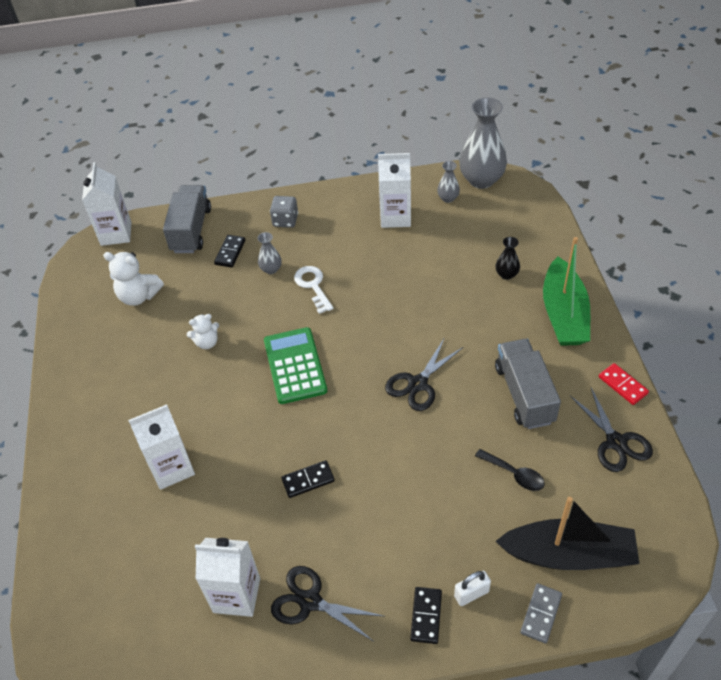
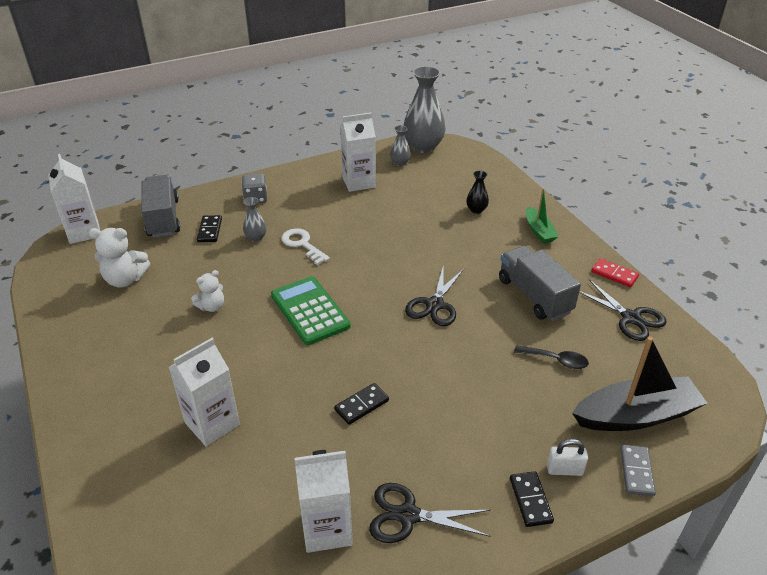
camera: 20 degrees left, 10 degrees down
white padlock [454,571,491,606] -> white padlock turned 45 degrees clockwise [547,439,588,476]
green boat [543,237,590,346] -> green boat [526,188,559,243], size x0.54

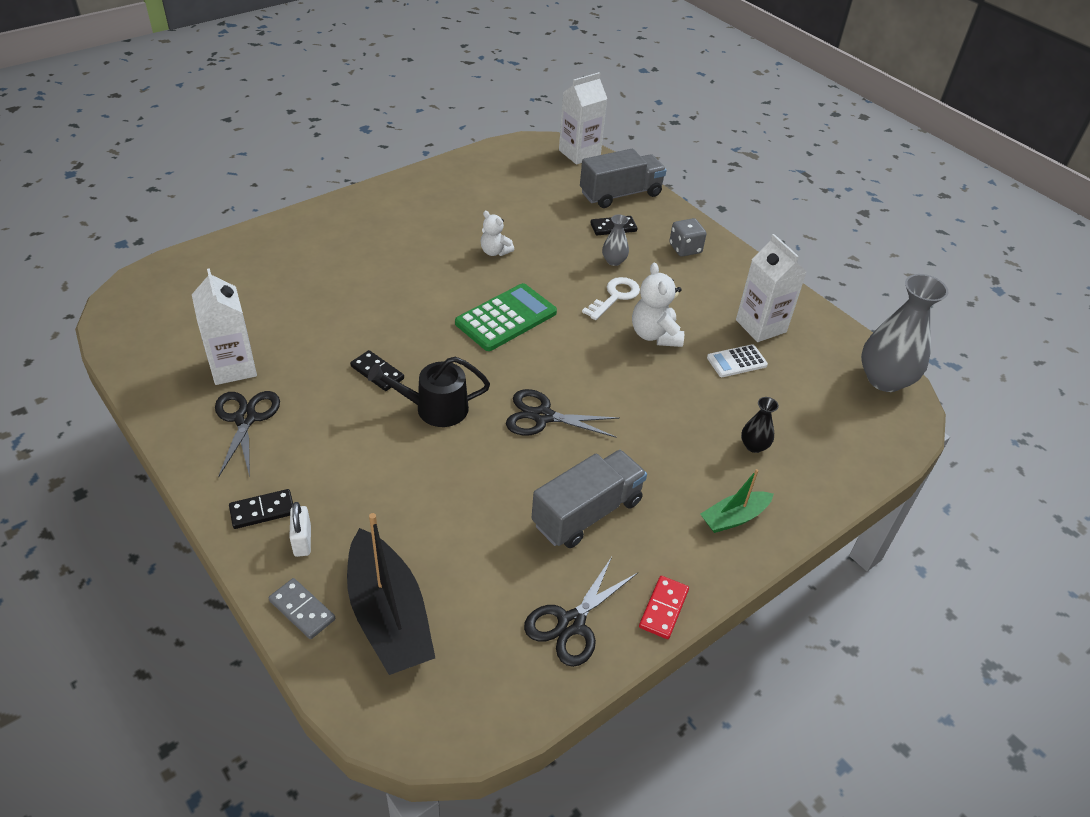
camera: 75 degrees right, 5 degrees up
white teddy bear [89,228,150,288] -> white teddy bear moved to [632,263,684,347]
white carton [169,338,240,446] -> none
grey vase [390,126,411,166] -> none
black spoon [514,345,589,369] -> none
grey domino [620,445,656,497] -> grey domino turned 45 degrees clockwise [269,578,335,639]
none -> black watering can [368,357,490,427]
none -> white calculator [707,344,768,377]

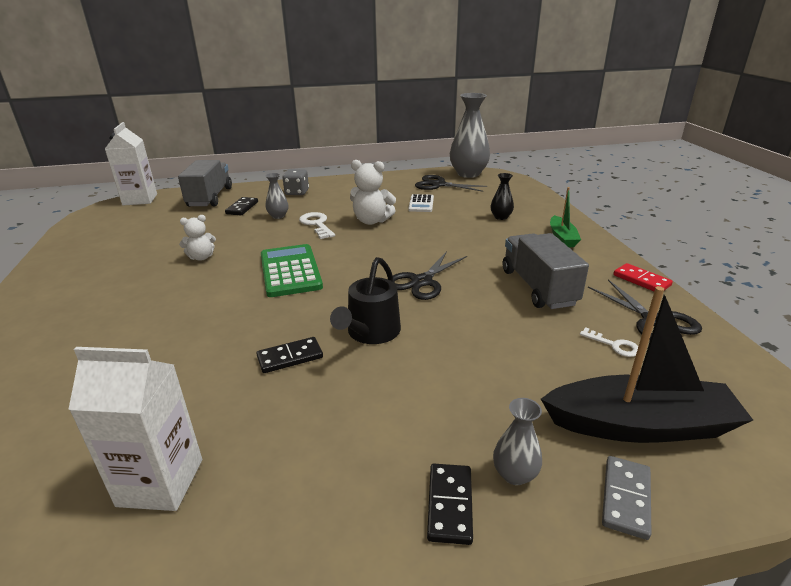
camera: 60 degrees left, 15 degrees down
black scissors [215,391,280,478] -> black scissors moved to [415,175,487,192]
grey domino [269,578,335,639] -> grey domino turned 45 degrees counterclockwise [602,456,651,540]
white padlock [289,502,311,557] -> grey vase [493,398,542,485]
white carton [736,234,806,342] -> none
none -> white key [580,327,638,357]

